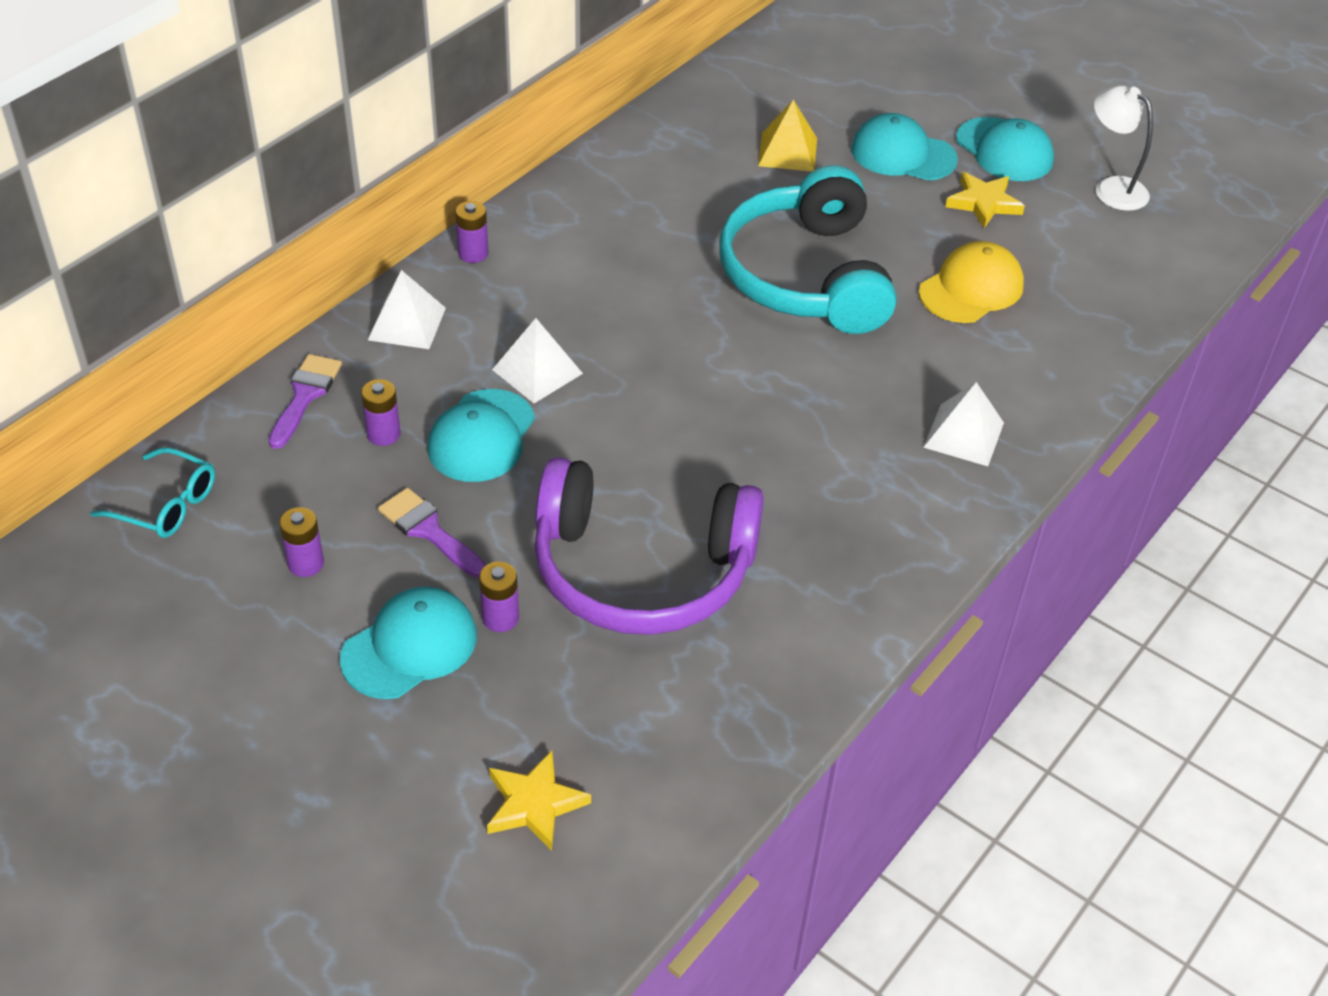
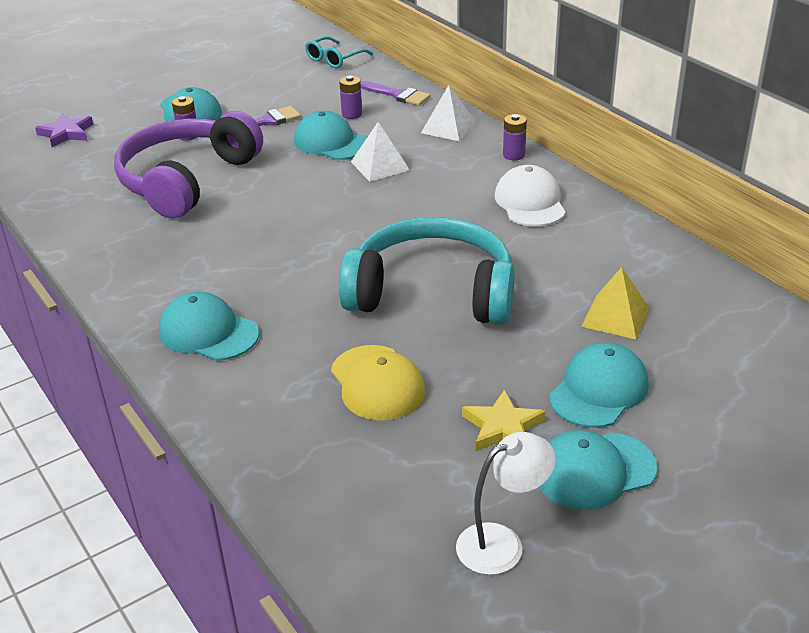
camera: 110 degrees right, 10 degrees down
purple battery [279,507,324,577] -> none
yellow star [487,750,591,851] -> purple star [35,114,94,147]
white pyramid [923,382,1004,466] -> turquoise cap [159,292,259,361]
none -> white cap [494,165,566,227]

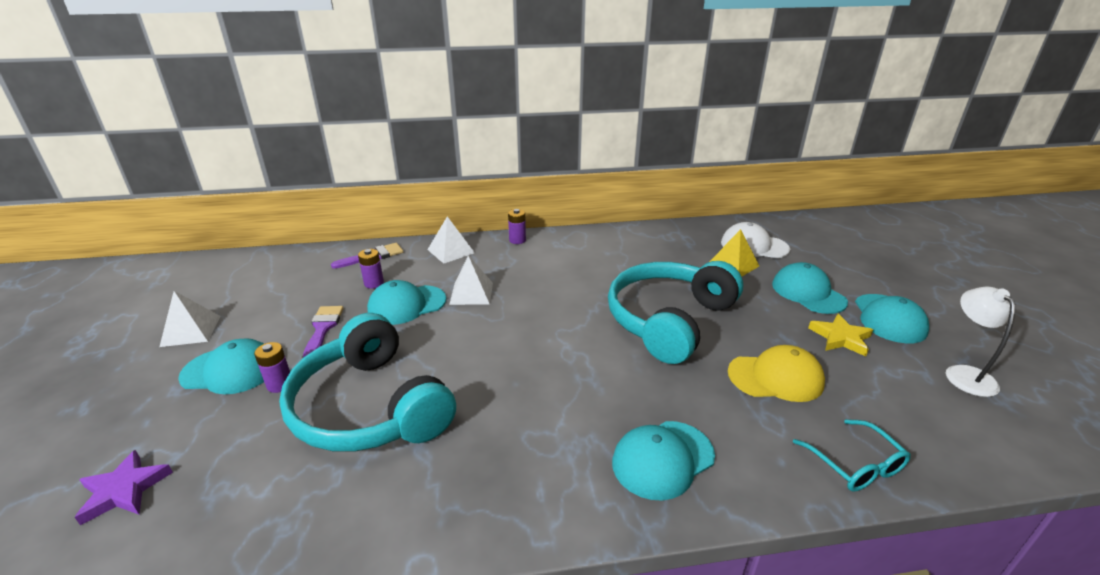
camera: 65 degrees left, 5 degrees down
purple headphones [114,111,263,219] -> turquoise headphones [279,313,456,452]
turquoise glasses [305,36,373,68] -> turquoise glasses moved to [793,419,911,491]
white cap [494,165,566,227] -> white cap moved to [721,222,790,258]
none -> white pyramid [159,291,221,347]

